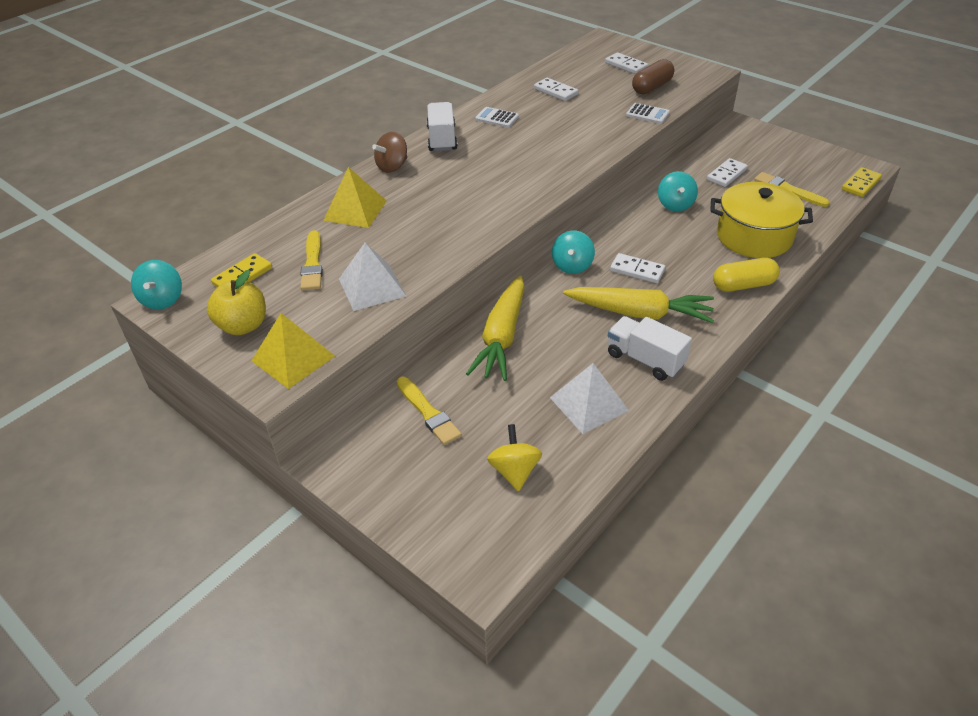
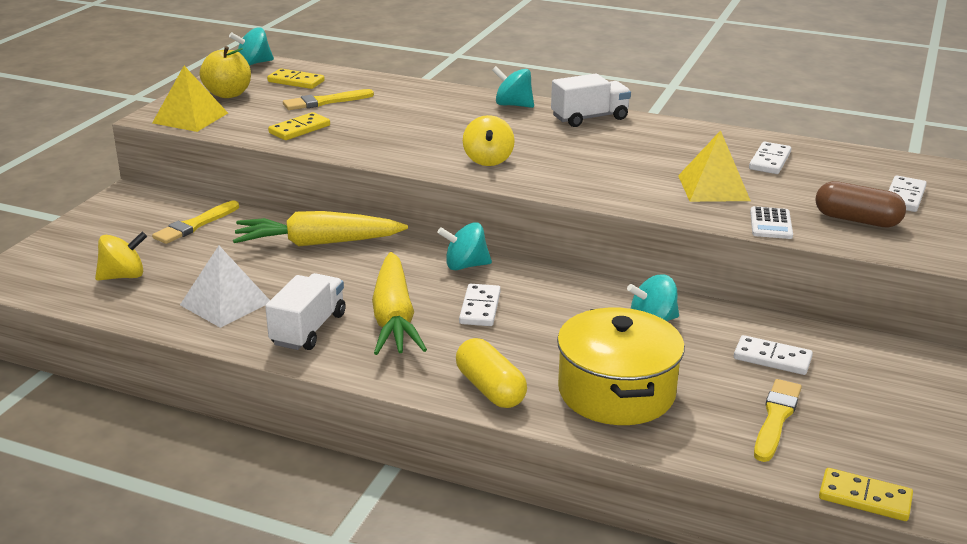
camera: 70 degrees right, 15 degrees down
yellow pyramid [323,167,387,228] -> yellow pyramid moved to [678,130,751,202]
white pyramid [339,242,406,311] -> yellow domino [268,112,330,140]
brown spinning top [372,132,407,173] -> turquoise spinning top [492,66,534,108]
white calculator [475,107,519,128] -> none
none -> yellow spinning top [463,115,515,166]

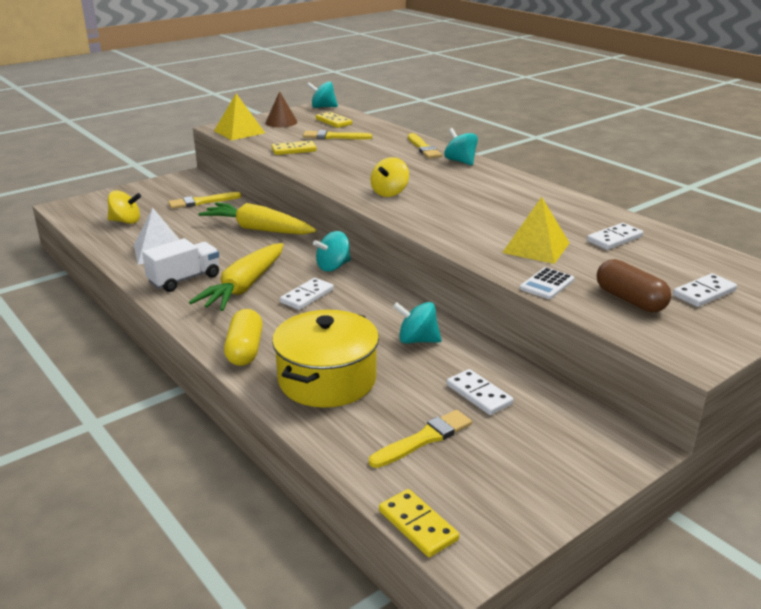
camera: 30 degrees right, 0 degrees up
yellow apple [200,46,251,98] -> brown cone [265,91,298,127]
turquoise spinning top [437,222,492,270] -> turquoise spinning top turned 60 degrees counterclockwise [313,231,351,271]
white truck [551,74,631,127] -> none
none -> yellow brush [408,133,442,159]

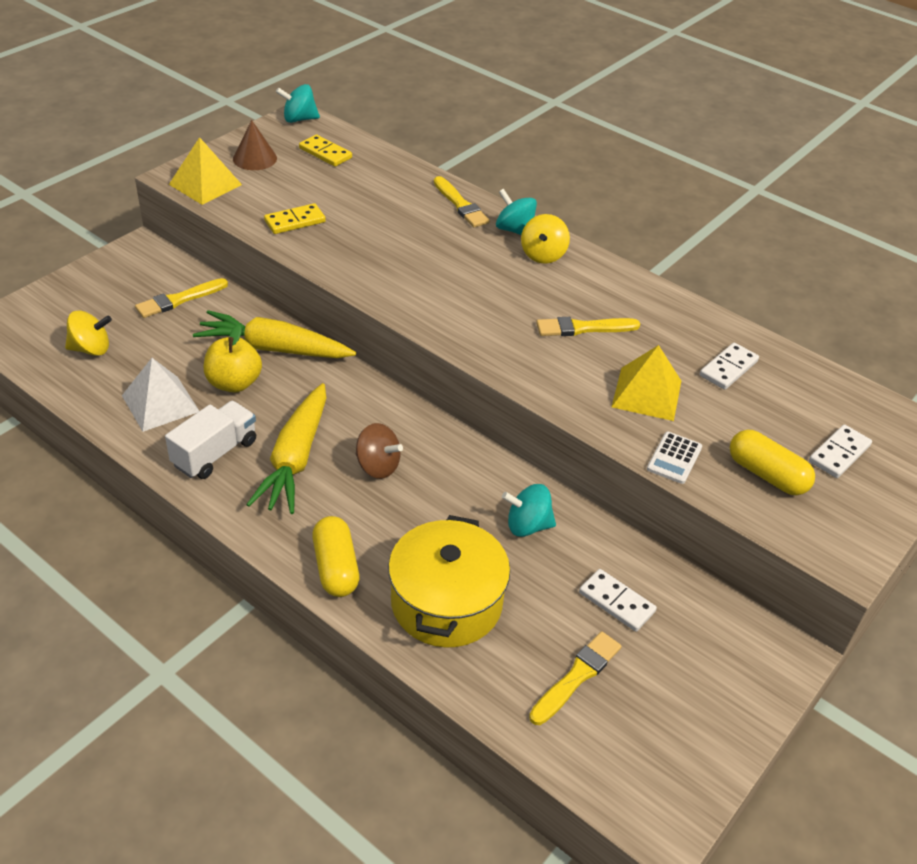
camera: 15 degrees left, 15 degrees up
white domino [280,278,334,310] -> brown spinning top [356,423,403,479]
yellow brush [303,130,372,139] -> yellow brush moved to [536,317,640,336]
turquoise spinning top [313,231,351,271] -> none
yellow spinning top [371,157,409,197] -> yellow spinning top moved to [521,214,570,264]
yellow domino [379,489,459,557] -> none
brown capsule [597,259,671,312] -> yellow capsule [730,430,815,495]
none -> yellow apple [204,324,262,393]

